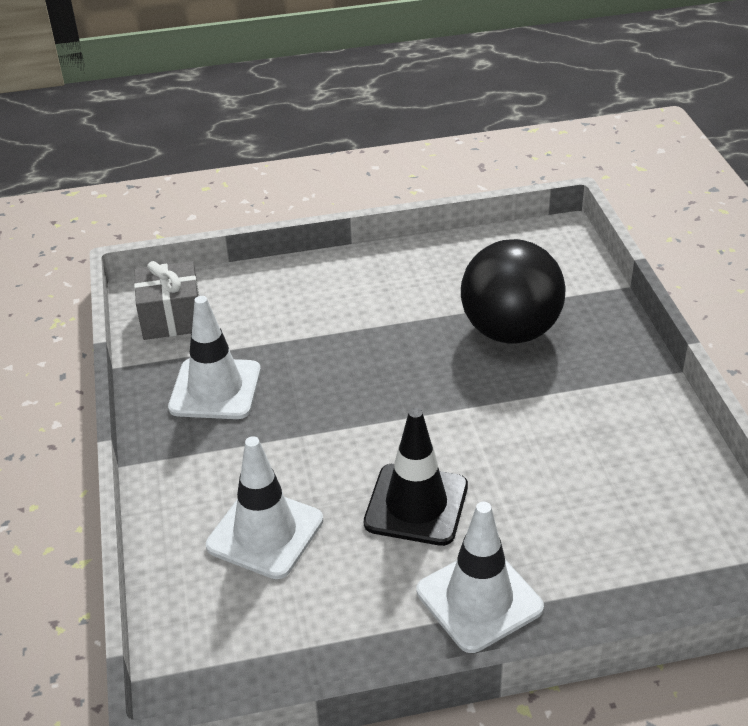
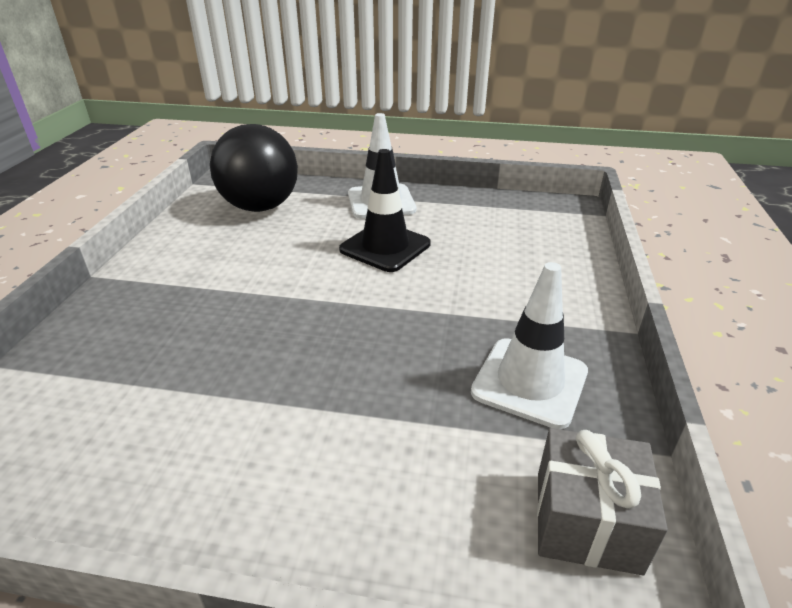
camera: 160 degrees left, 5 degrees down
white traffic cone [206,436,323,579] -> none
black ball [461,239,565,344] -> black ball moved to [210,124,298,212]

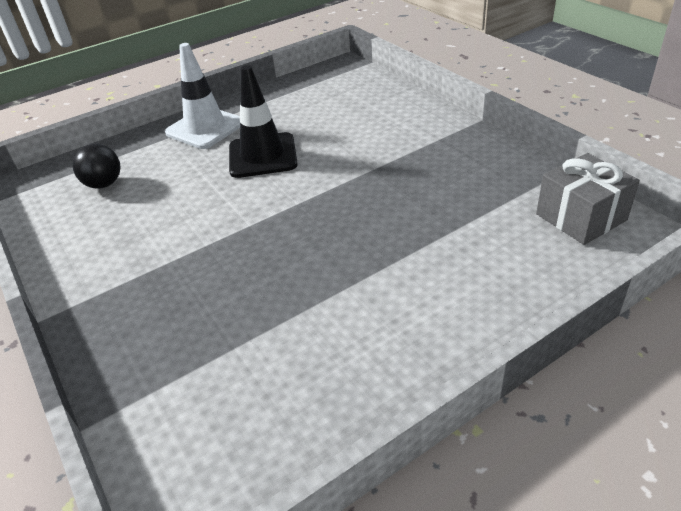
camera: 40 degrees left, 5 degrees up
black ball [210,124,298,212] -> black ball [73,144,120,189], size x0.49
white traffic cone [471,262,588,429] -> none

